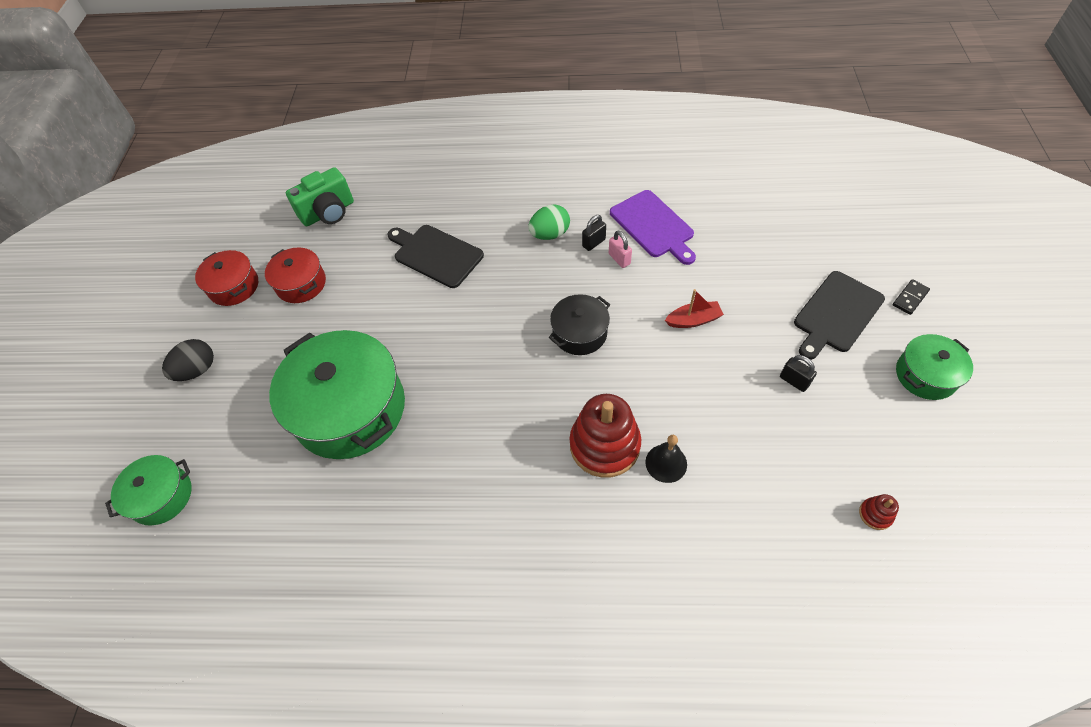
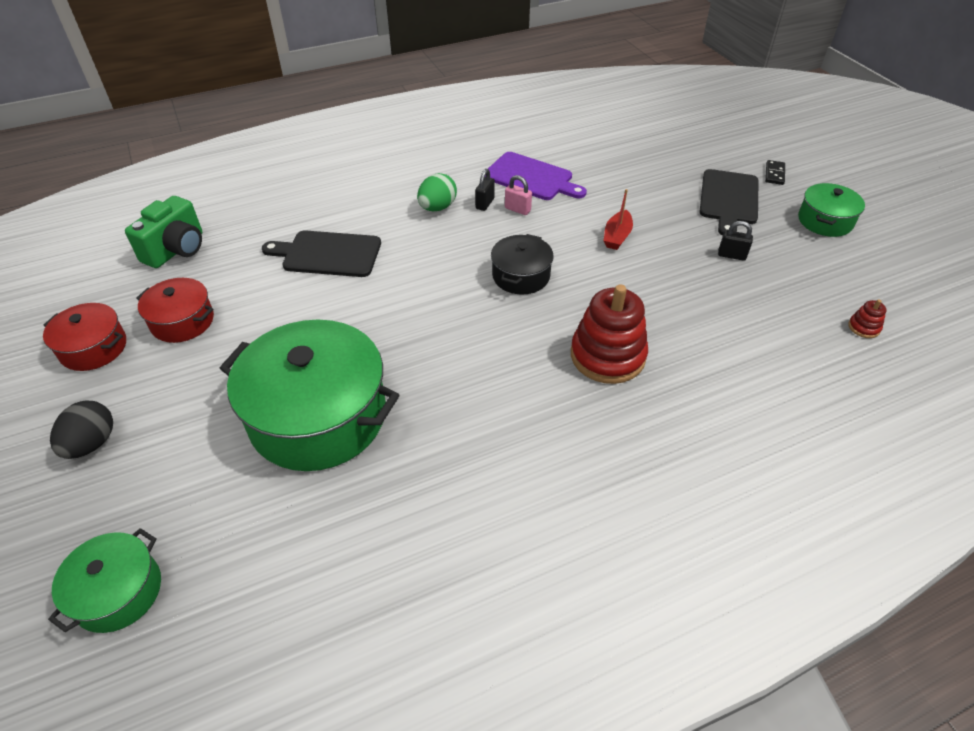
camera: 30 degrees left, 10 degrees down
black bell [645,435,687,483] -> none
red boat [665,289,724,328] -> red boat turned 150 degrees clockwise [603,189,633,250]

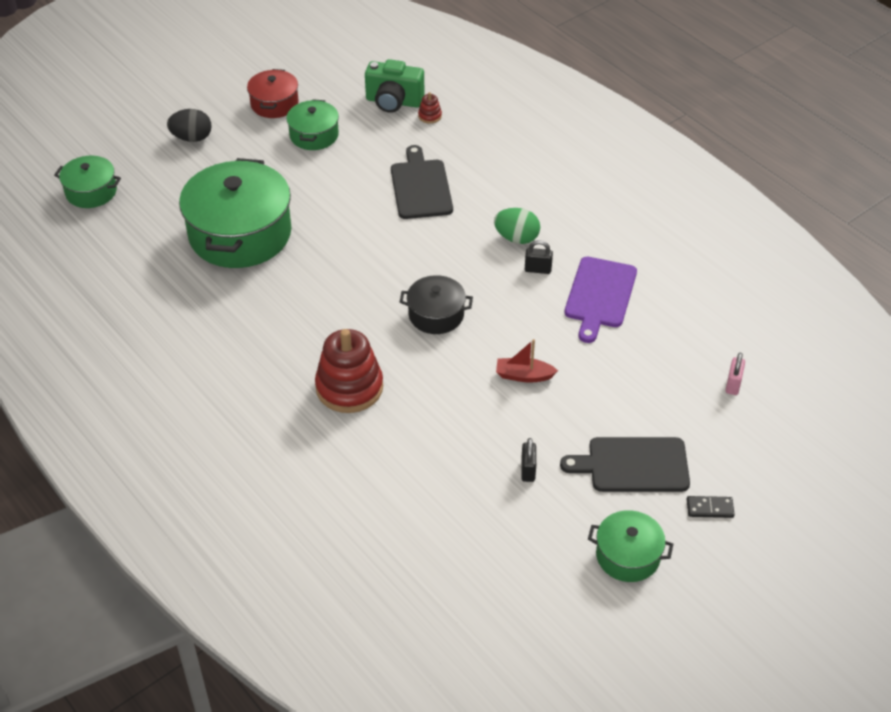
camera: 75 degrees right, 0 degrees up
red pot [136,278,214,343] -> green pot [286,99,339,150]
pink padlock [505,175,532,215] -> pink padlock moved to [726,353,745,395]
red stacking toy [848,299,887,338] -> red stacking toy moved to [418,92,442,124]

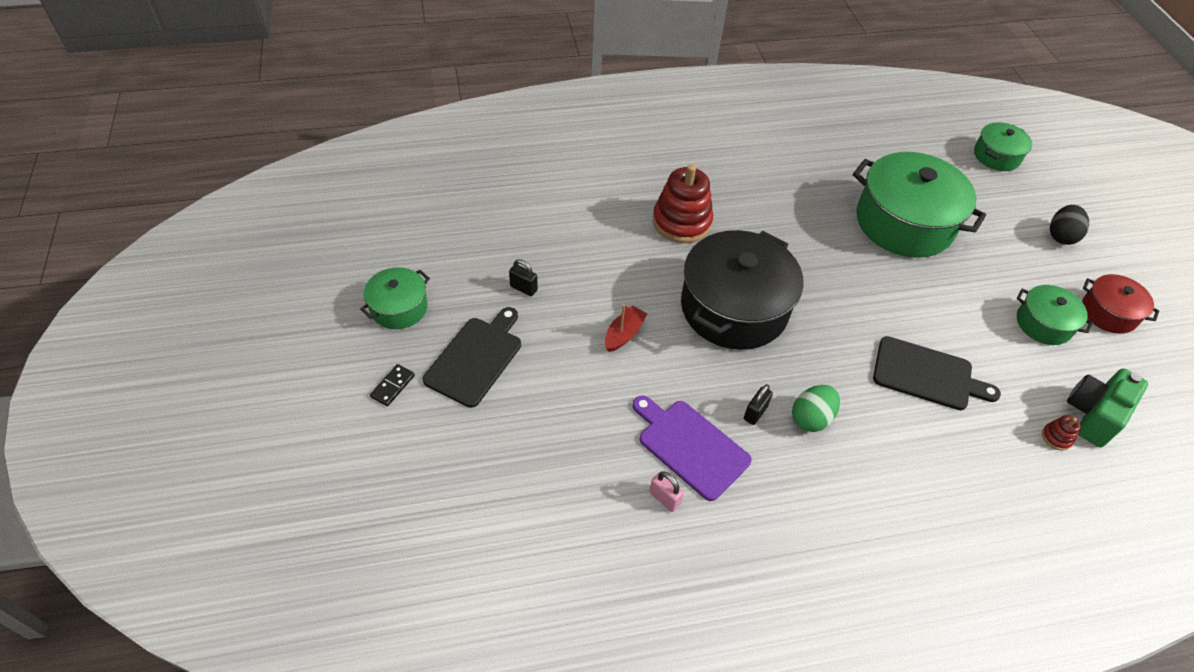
camera: 115 degrees right, 5 degrees up
black pot [400,275,473,334] -> black pot [681,230,804,350], size x1.95
pink padlock [726,353,745,395] -> pink padlock moved to [649,471,684,512]

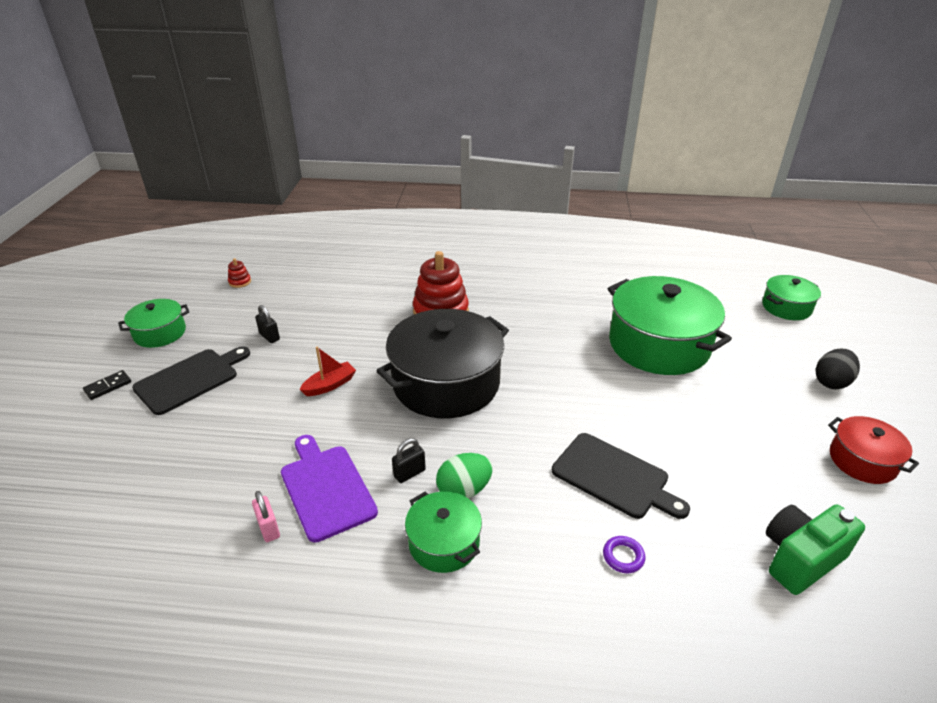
camera: 20 degrees right, 15 degrees down
green pot [1017,285,1093,345] -> green pot moved to [405,491,482,573]
red stacking toy [1042,415,1081,451] -> red stacking toy moved to [228,258,251,288]
none -> purple ring [603,536,645,573]

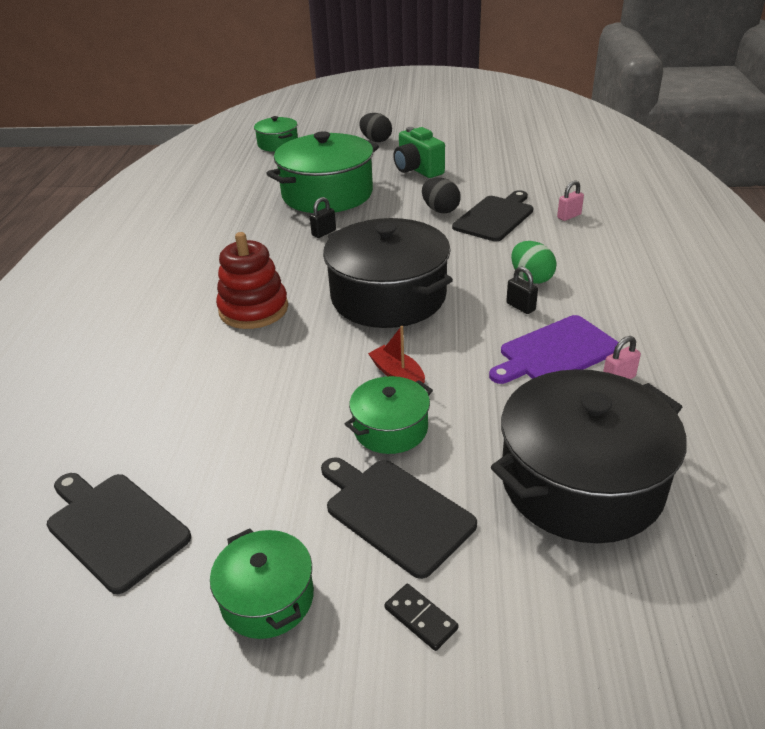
camera: 90 degrees left, 0 degrees up
red stacking toy [228,258,251,288] -> black cutting board [47,473,191,594]
black padlock [255,305,280,343] -> black padlock moved to [310,197,336,238]
green pot [405,491,482,573] -> green pot moved to [345,376,433,454]
purple ring [603,536,645,573] -> pink padlock [557,180,584,221]
green camera [766,504,865,595] -> green camera moved to [393,127,445,178]
red pot [828,416,919,484] -> none
none -> black egg [422,178,461,213]
none -> black pot [491,369,687,543]

